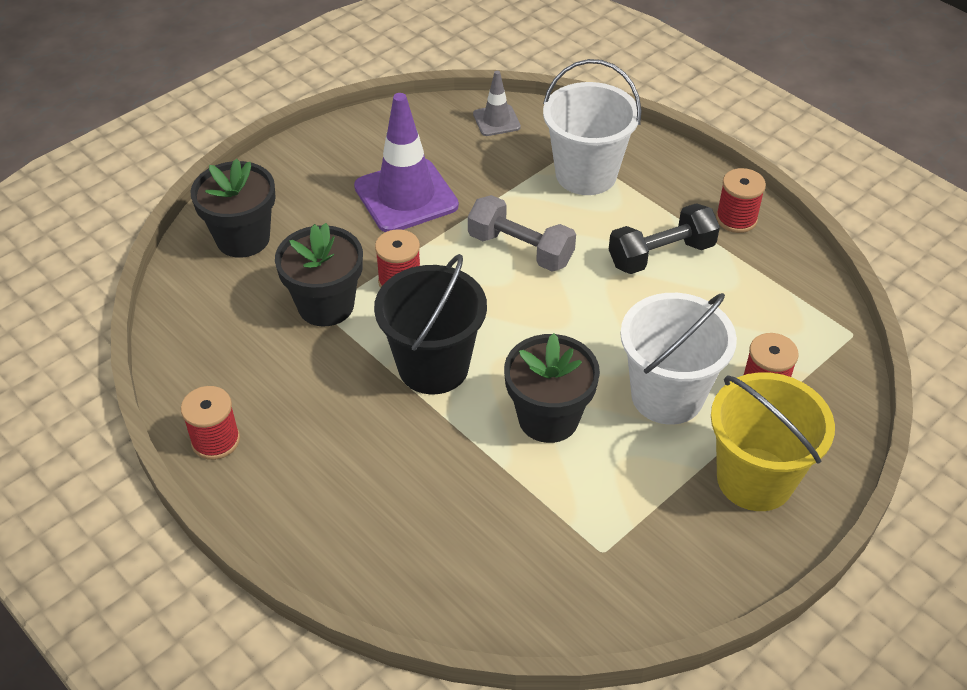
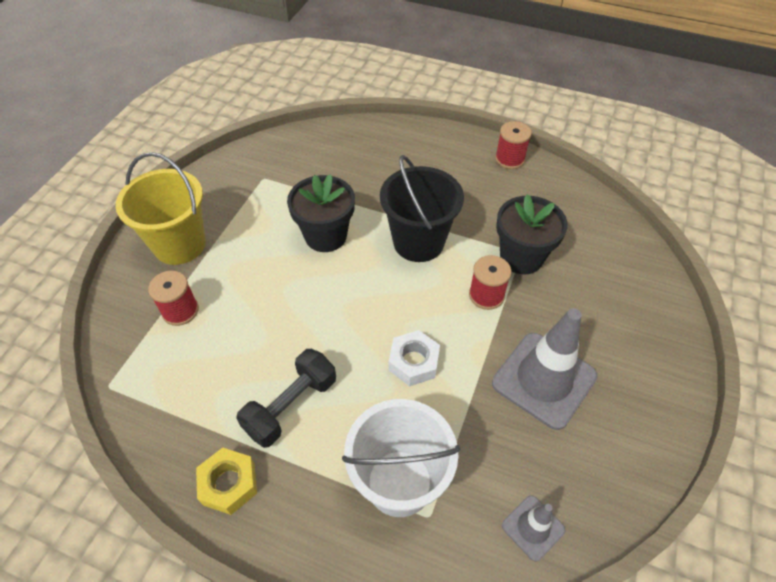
camera: 155 degrees right, 5 degrees up
black flower pot [191,159,276,258] -> none
purple traffic cone [354,93,459,232] -> grey traffic cone [492,308,598,430]
grey dumbbell [468,195,576,272] -> white nut [389,330,440,386]
white bucket [620,293,737,425] -> none
red spool [716,168,766,233] -> yellow nut [196,448,257,515]

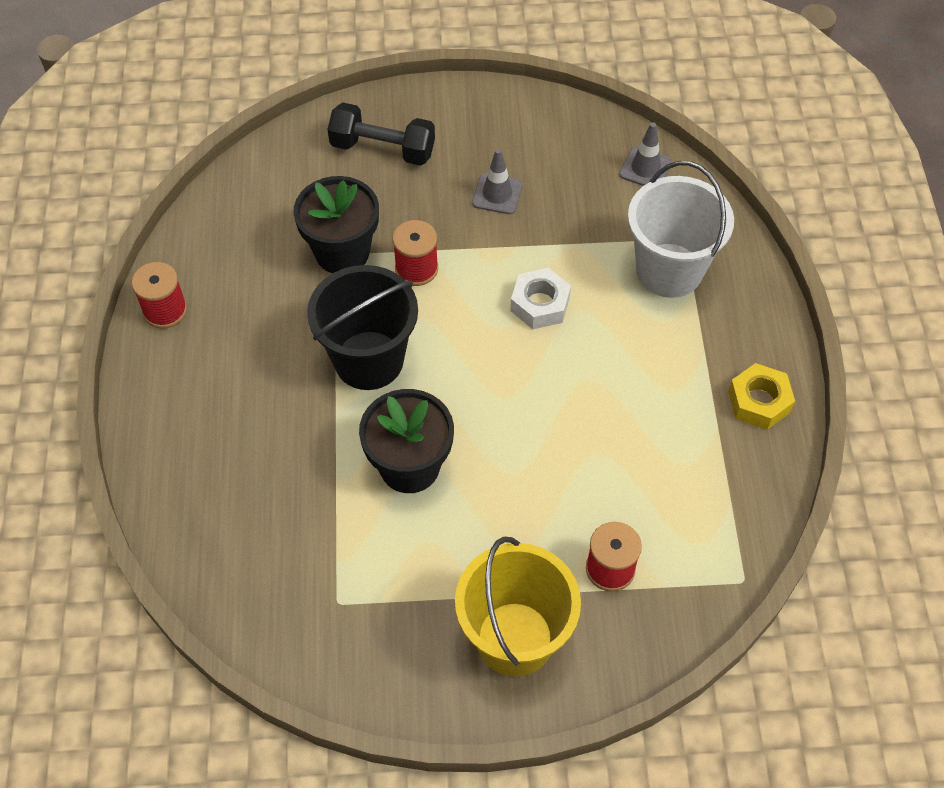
camera: 115 degrees left, 5 degrees up
black dumbbell [236,349,336,448] -> black dumbbell moved to [328,103,435,166]
grey traffic cone [492,308,598,430] -> grey traffic cone [472,149,523,214], size x0.51

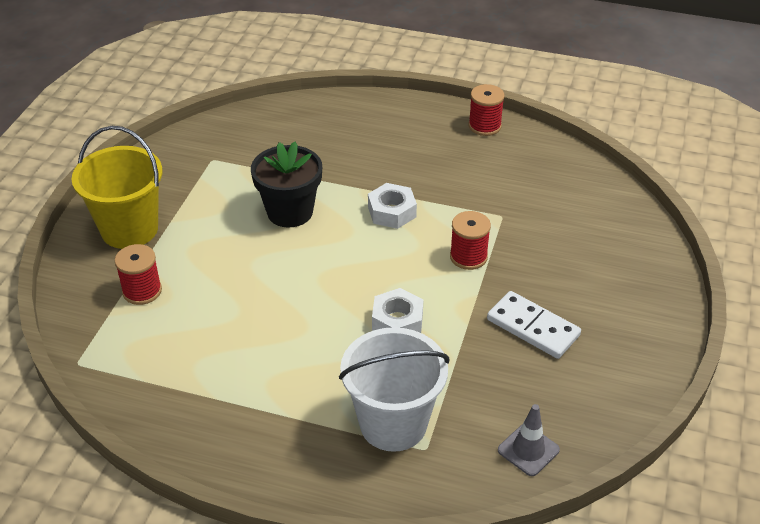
camera: 110 degrees right, 15 degrees down
black flower pot [293,176,379,273] -> none
black bucket [307,265,418,390] -> white nut [368,183,417,229]
black dumbbell [328,103,435,166] -> none
grey traffic cone [472,149,523,214] -> white domino [487,291,581,359]
yellow nut [728,363,795,430] -> none

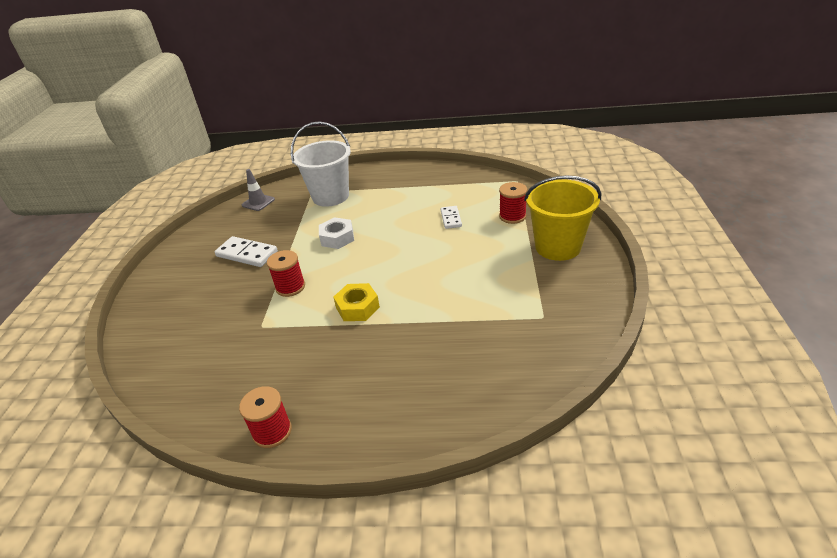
camera: 170 degrees right, 5 degrees down
black flower pot [251,142,322,228] -> none
white nut [368,183,417,229] -> yellow nut [333,283,380,321]
none -> white domino [441,206,462,229]

